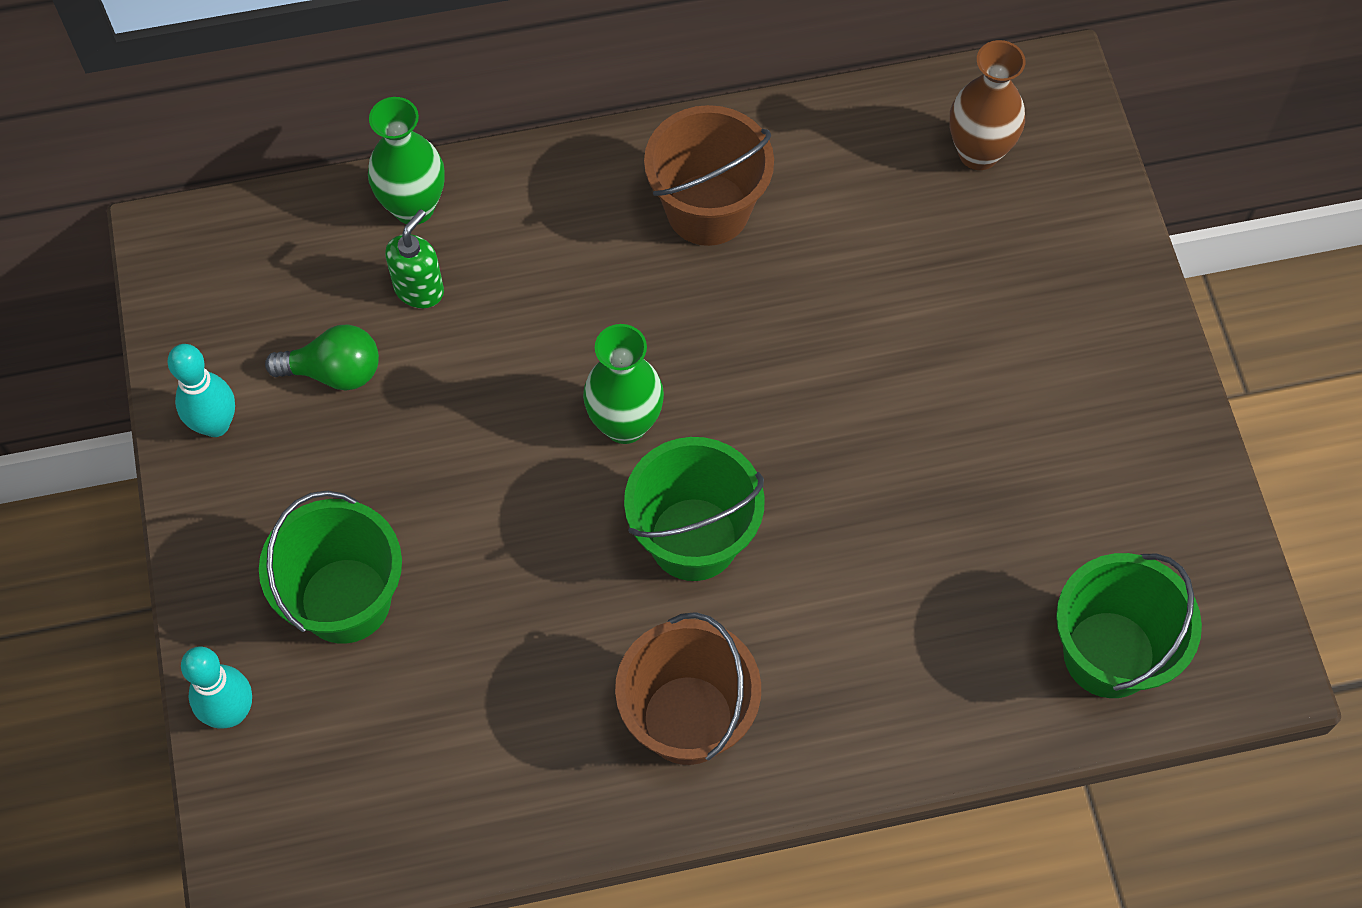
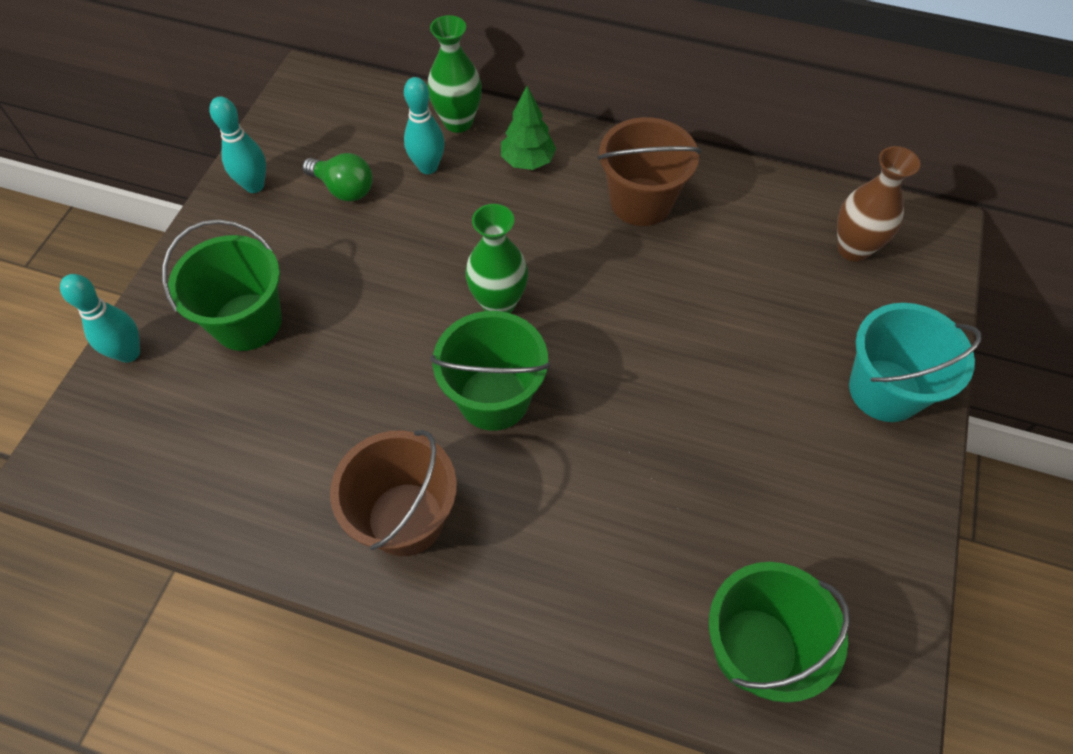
camera: 30 degrees right, 5 degrees down
green soap dispenser [385,209,444,308] -> turquoise bowling pin [404,77,445,174]
none -> green tree [501,86,556,170]
none -> turquoise bucket [849,303,982,422]

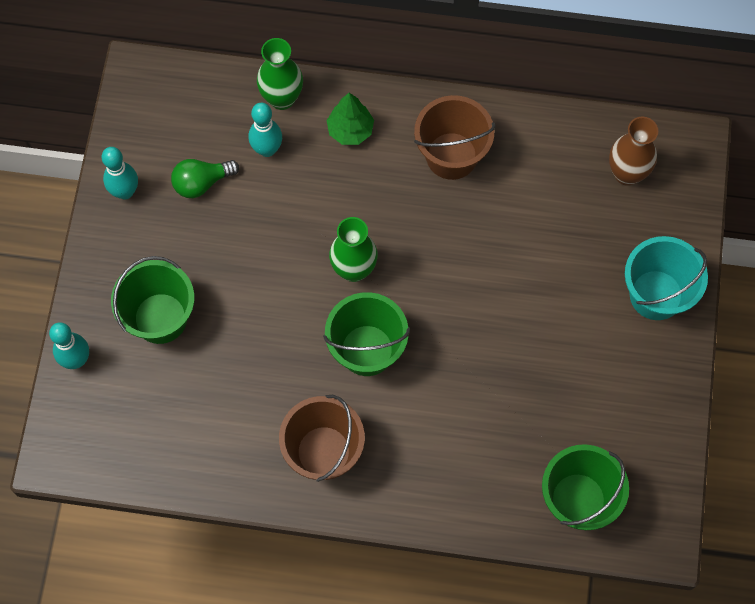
camera: 10 degrees left, 10 degrees up
green light bulb [302,153,373,202] -> green light bulb turned 135 degrees clockwise [171,159,239,198]

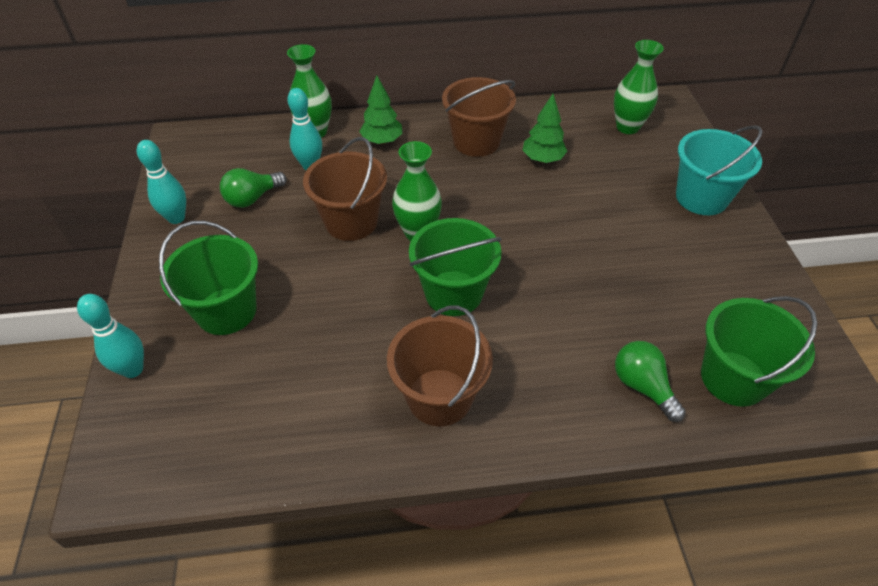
camera: 15 degrees left, 20 degrees down
brown vase [609,117,658,186] -> green vase [614,40,664,134]
none -> brown bucket [303,137,387,241]
none -> green tree [522,94,567,163]
none -> green light bulb [615,341,686,422]

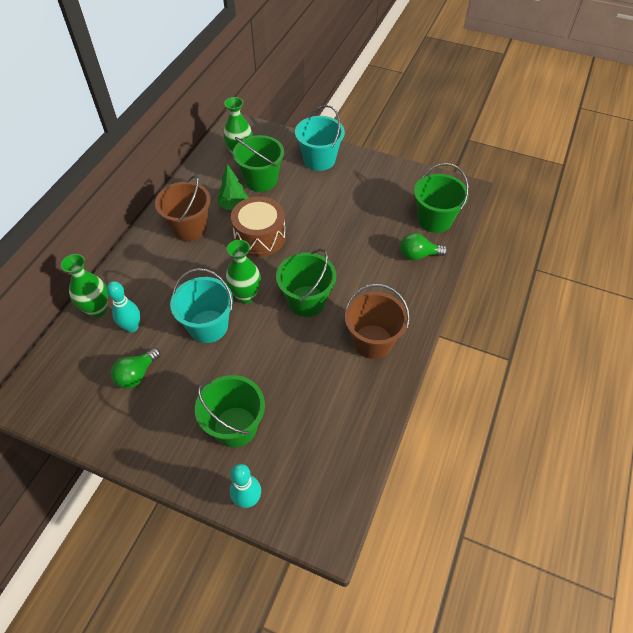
camera: 60 degrees left, 5 degrees up
turquoise bowling pin [137,140,186,224] -> none
green light bulb [220,168,287,208] -> green light bulb turned 45 degrees clockwise [111,348,161,389]
brown bucket [303,137,387,241] -> turquoise bucket [170,268,233,343]
green tree [359,76,403,145] -> none
none -> brown drum [231,196,286,257]
none -> green bucket [233,135,284,192]

